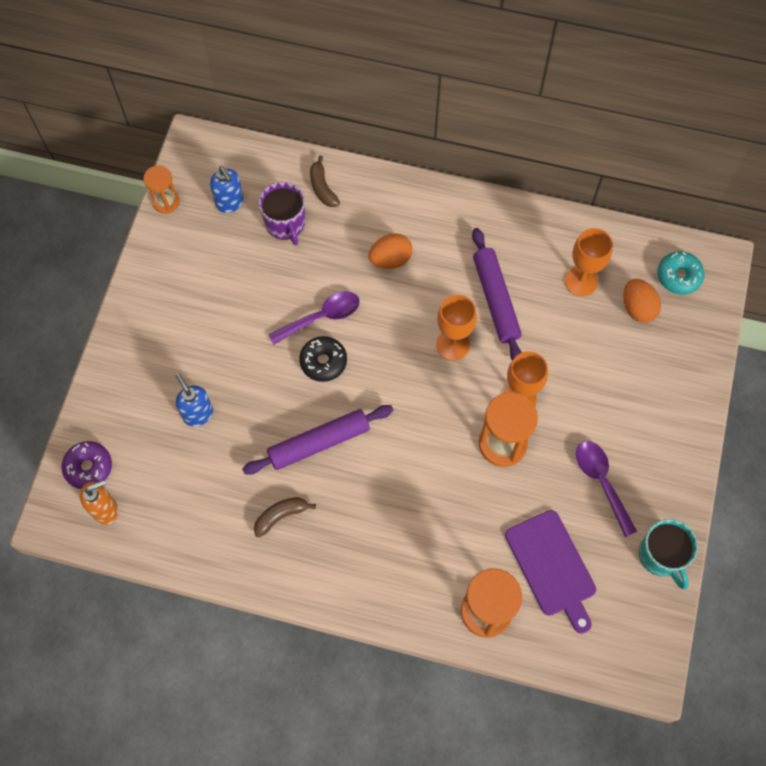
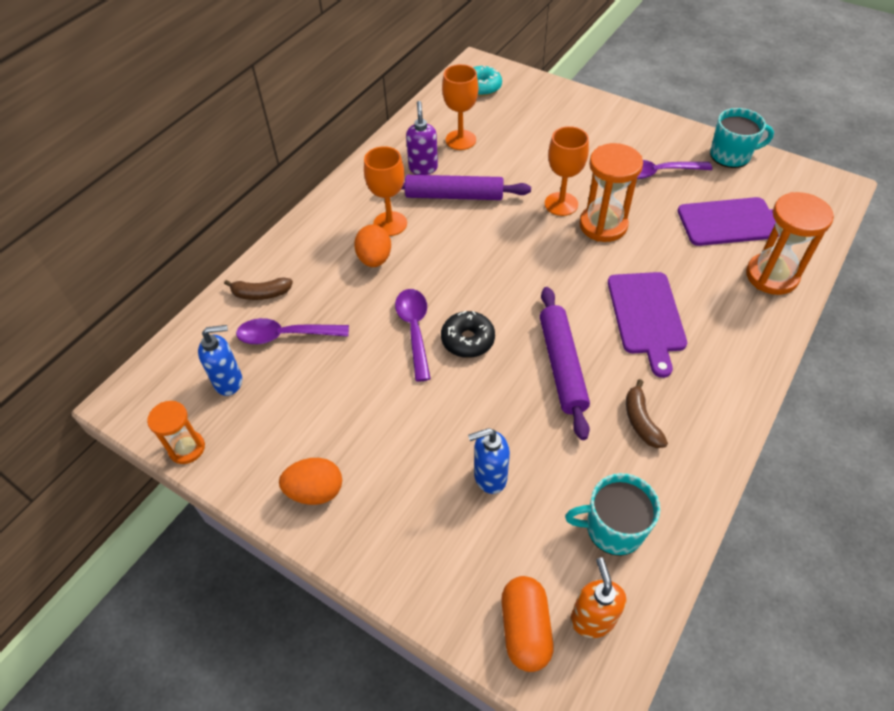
camera: 70 degrees left, 15 degrees down
purple donut [62,441,112,489] -> orange capsule [501,576,554,672]
purple mug [259,182,305,245] -> purple spoon [236,318,349,344]
orange goblet [436,295,477,361] -> orange goblet moved to [364,146,407,236]
orange egg [623,279,661,323] -> orange egg moved to [279,458,342,505]
none -> purple soap dispenser [406,101,438,175]
none -> turquoise mug [565,473,660,556]
none -> purple cutting board [608,272,687,378]

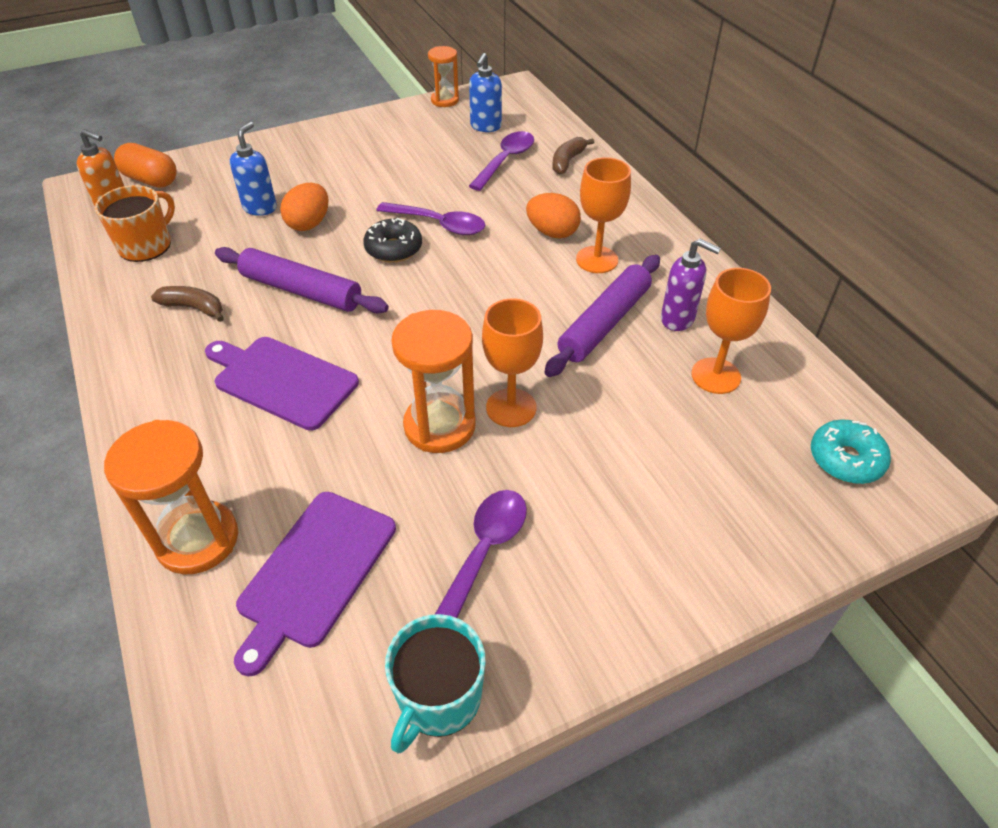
camera: 120 degrees right, 5 degrees down
orange egg [279,458,342,505] -> orange egg moved to [280,183,328,231]
turquoise mug [565,473,660,556] -> orange mug [95,185,175,262]

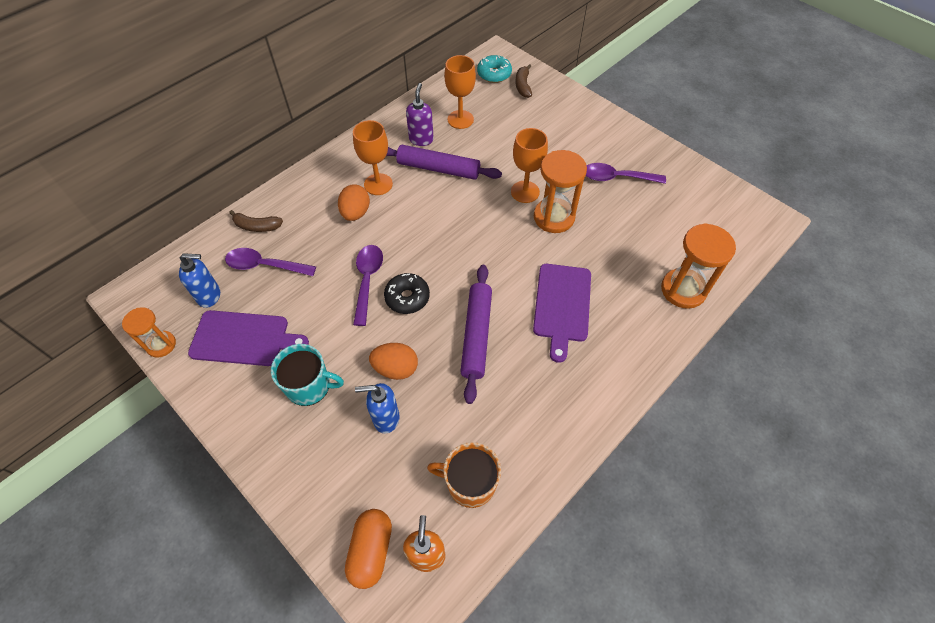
camera: 110 degrees left, 10 degrees up
brown banana [151,286,224,322] -> brown banana moved to [515,64,532,98]
purple cutting board [234,492,396,677] -> purple cutting board moved to [188,310,309,366]
turquoise mug [385,614,486,753] -> turquoise mug moved to [271,344,344,406]

